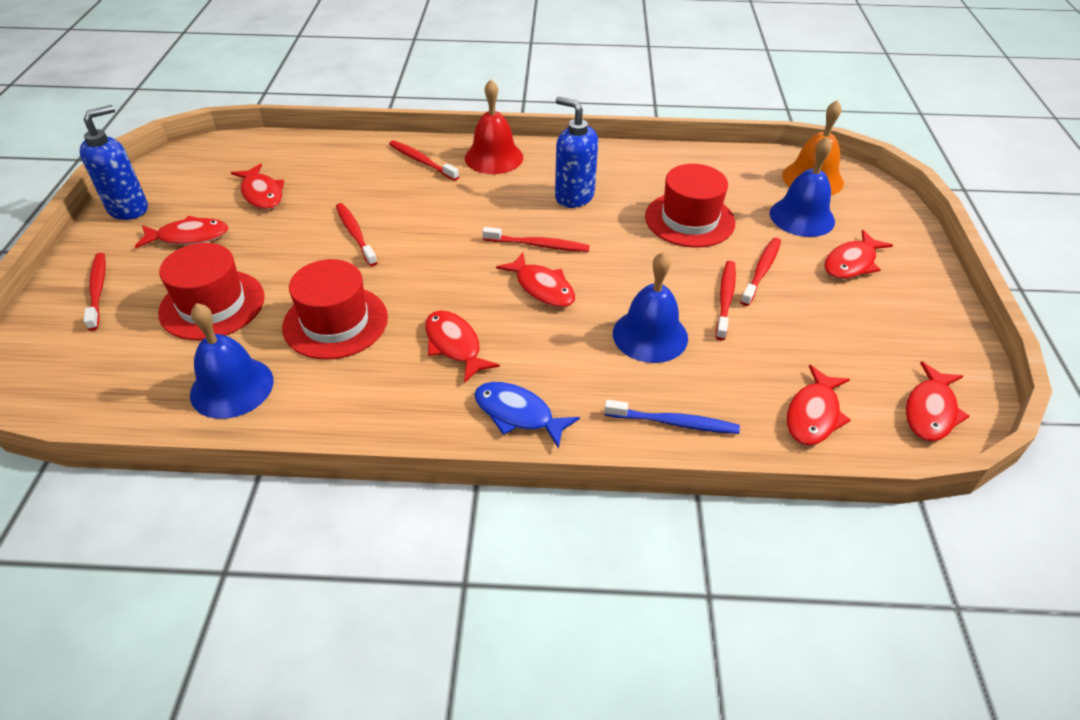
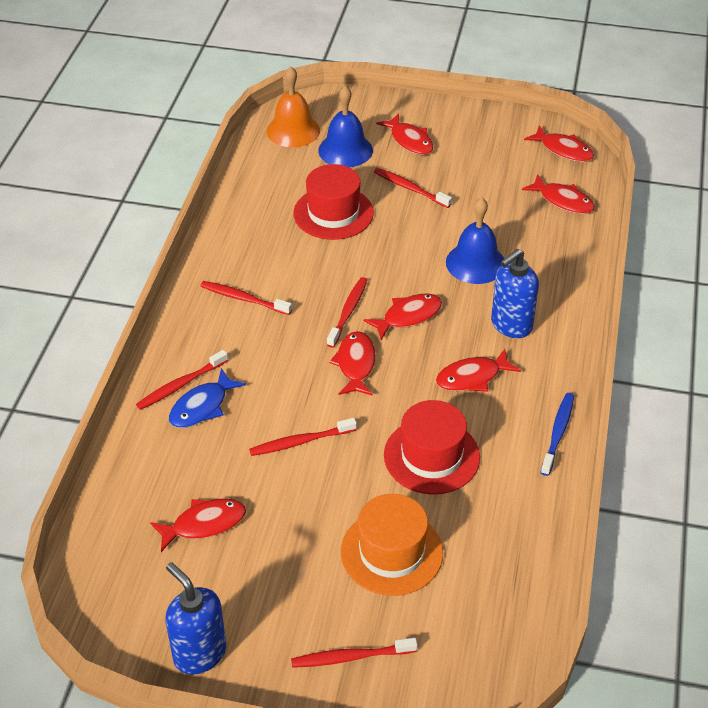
camera: 80 degrees left, 0 degrees up
red fish [135,216,228,248] -> red fish moved to [329,331,376,396]
red hat [158,243,265,340] -> orange hat [341,494,443,596]
blue bell [190,303,274,419] -> none
red bell [465,79,523,174] -> none
blue fish [474,382,580,449] -> blue fish moved to [169,368,246,428]
blue soap dispenser [555,97,598,208] -> blue soap dispenser moved to [491,249,539,338]
blue toothbrush [604,400,740,434] -> blue toothbrush moved to [540,393,574,476]
red toothbrush [716,261,736,340] -> red toothbrush moved to [201,281,292,315]

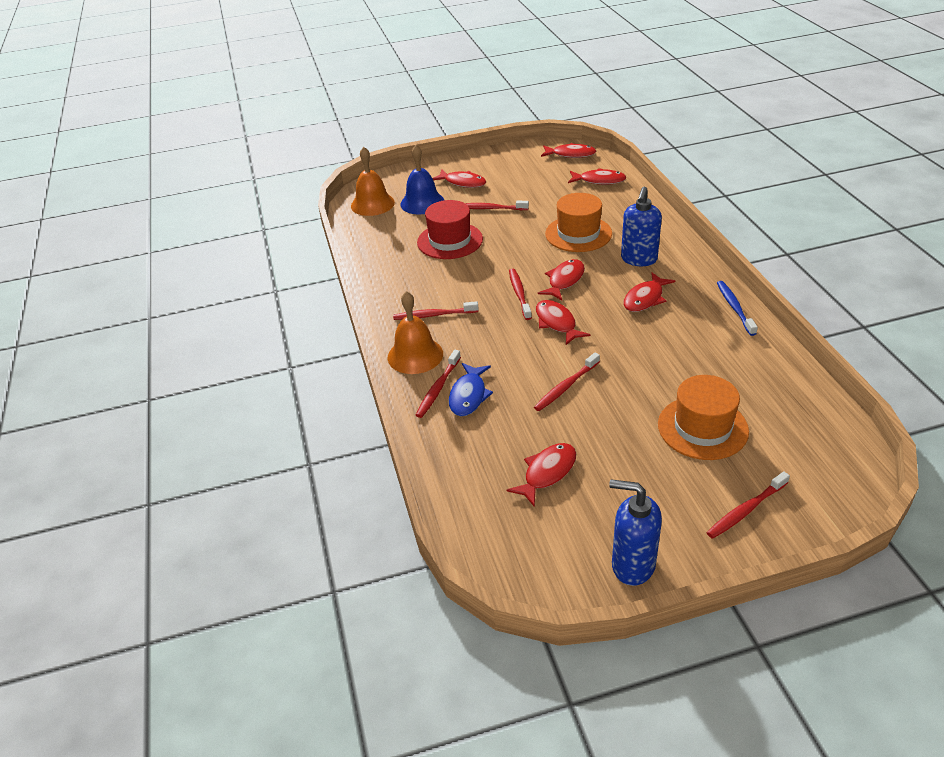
camera: 25 degrees left, 5 degrees down
red hat [384,400,480,495] -> none
blue bell [446,198,504,284] -> orange hat [545,193,612,252]
none -> orange bell [388,291,443,374]

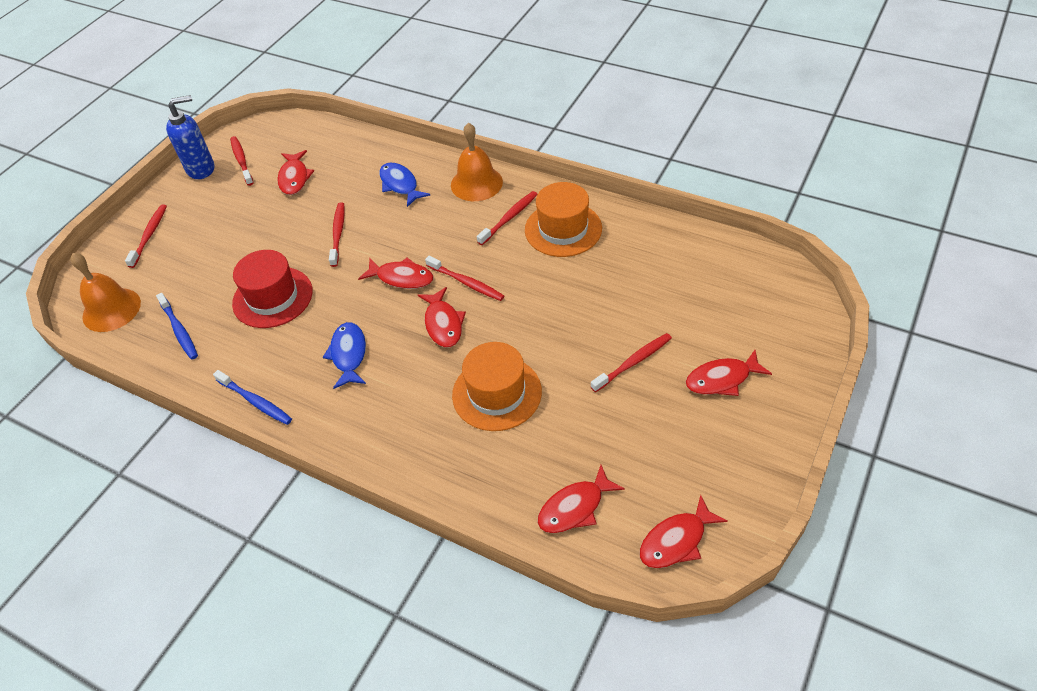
camera: 135 degrees right, 10 degrees up
orange bell [351,147,395,216] -> orange bell moved to [70,253,141,332]
blue bell [401,145,444,214] -> none
red toothbrush [416,350,461,418] -> red toothbrush moved to [230,136,254,186]
red hat [417,200,483,259] -> red hat moved to [232,250,313,328]
blue soap dispenser [621,186,662,266] -> none
red fish [623,272,675,312] -> blue fish [323,322,366,389]
orange hat [658,375,749,460] -> orange hat moved to [525,182,602,257]
none -> blue toothbrush [156,293,198,360]

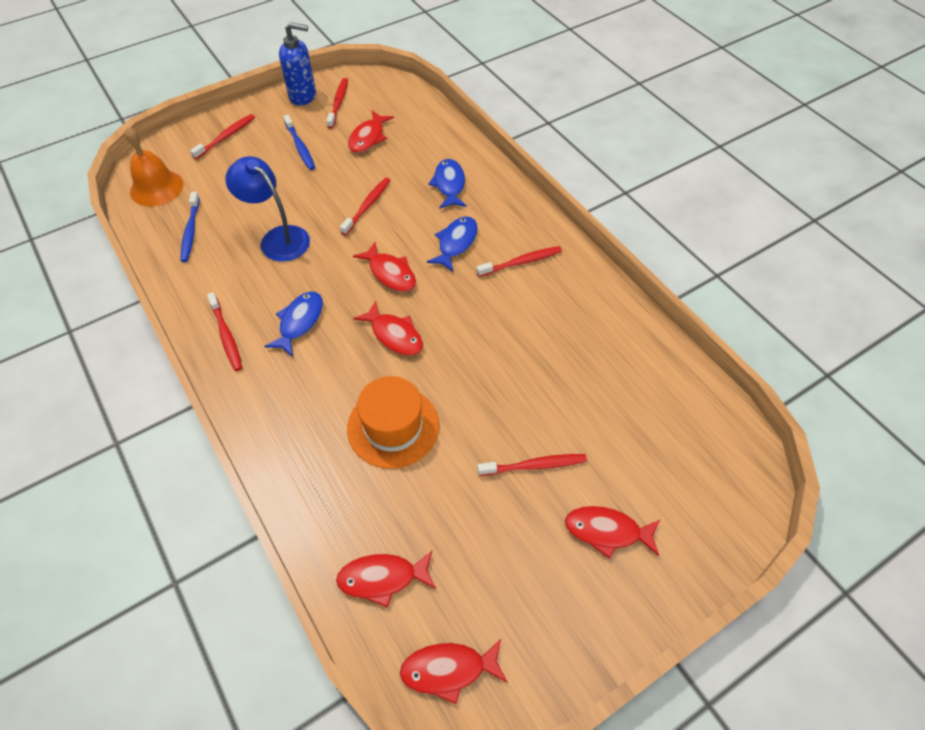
camera: 25 degrees right, 5 degrees up
blue toothbrush [213,370,292,425] -> blue toothbrush moved to [283,115,315,170]
red hat [232,250,313,328] -> blue lamp [225,156,310,262]
red fish [418,287,466,348] -> red fish turned 60 degrees counterclockwise [353,301,423,356]
red toothbrush [425,256,504,301] -> red toothbrush moved to [207,292,242,371]
orange bell [451,123,503,201] -> none
orange hat [525,182,602,257] -> none
none -> blue fish [427,216,478,272]

